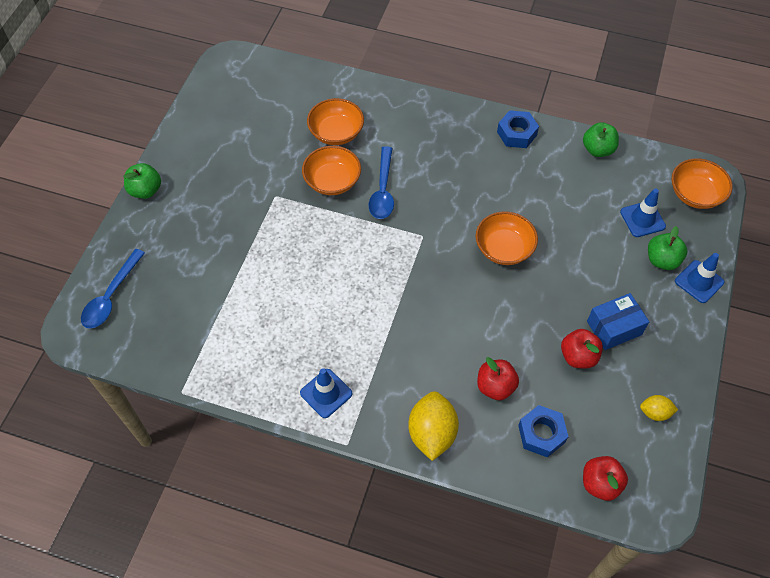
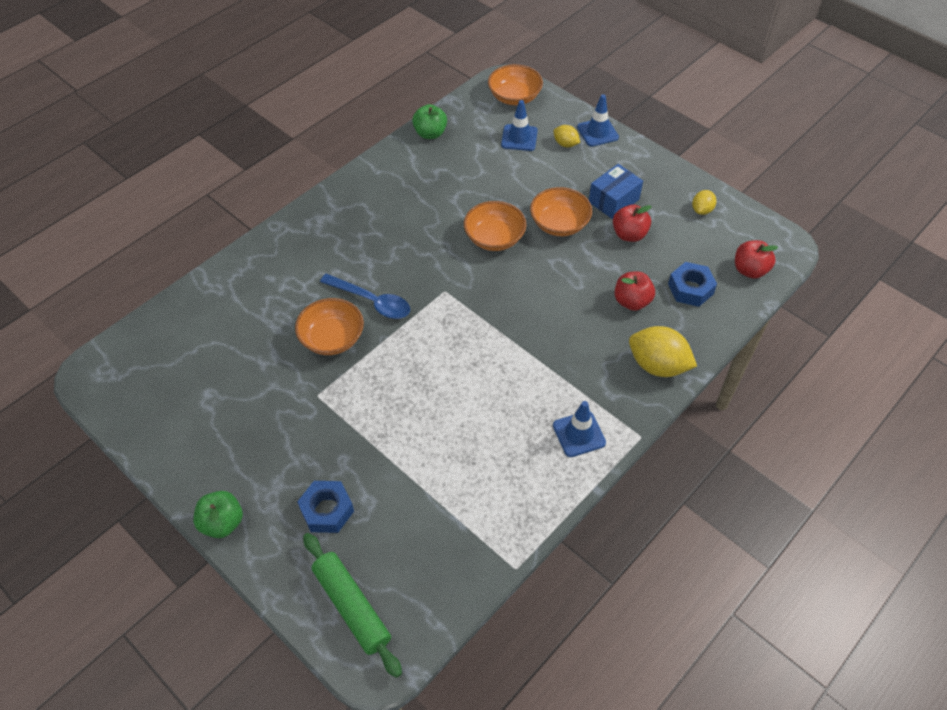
camera: 65 degrees left, 5 degrees down
blue spoon [81,249,145,329] -> green rolling pin [303,533,402,678]
orange bowl [307,98,364,145] -> orange bowl moved to [530,187,592,236]
blue nut [497,110,539,148] -> blue nut moved to [297,481,354,533]
blue box [587,293,649,350] -> blue box turned 45 degrees clockwise [589,164,643,219]
green apple [648,226,687,270] -> yellow lemon [553,125,580,147]

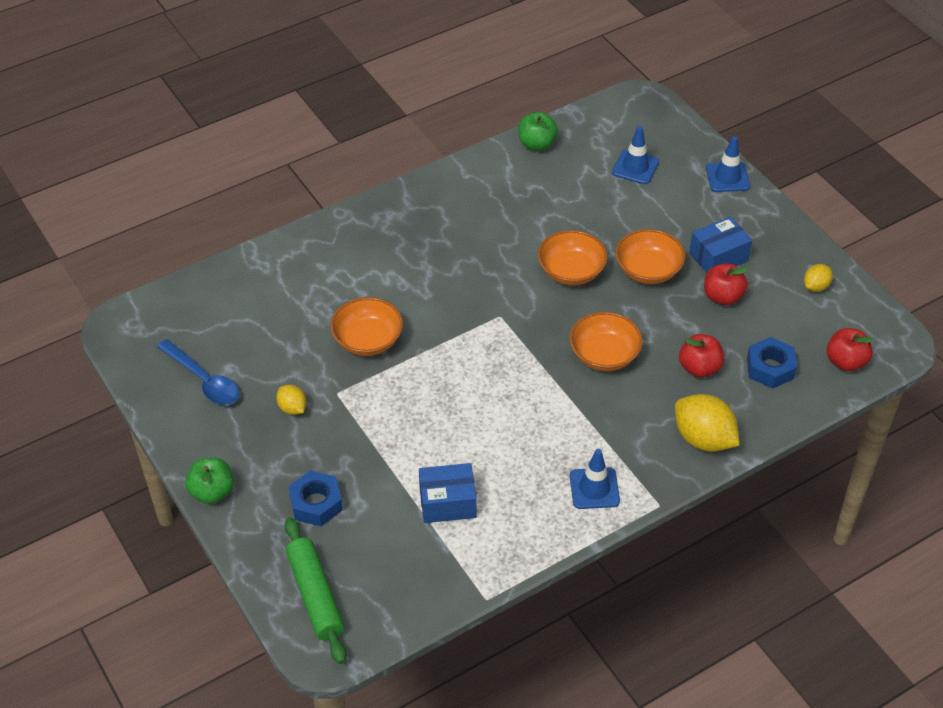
camera: 15 degrees right, 5 degrees down
blue spoon [320,274,410,319] -> blue spoon moved to [157,339,240,405]
orange bowl [488,64,543,105] -> orange bowl moved to [569,312,643,371]
yellow lemon [553,125,580,147] -> yellow lemon moved to [276,385,306,415]
none -> blue box [419,463,477,523]

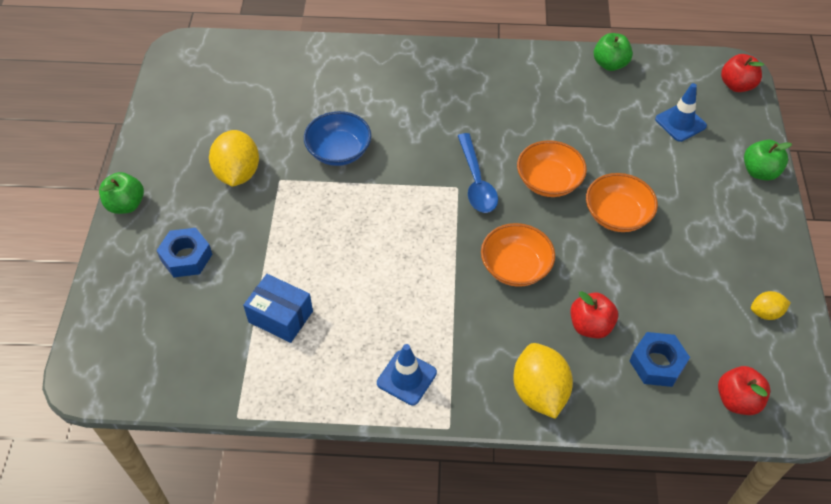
camera: 35 degrees right, 5 degrees up
blue spoon [157,339,240,405] -> blue spoon moved to [458,133,498,213]
yellow lemon [276,385,306,415] -> yellow lemon [209,130,259,187], size x1.89
green rolling pin [285,517,346,664] -> none
orange bowl [330,297,403,356] -> blue bowl [304,111,371,166]
blue box [689,216,752,273] -> none
red apple [704,263,748,305] -> red apple moved to [721,54,764,92]
blue traffic cone [706,136,750,192] -> green apple [744,140,792,180]

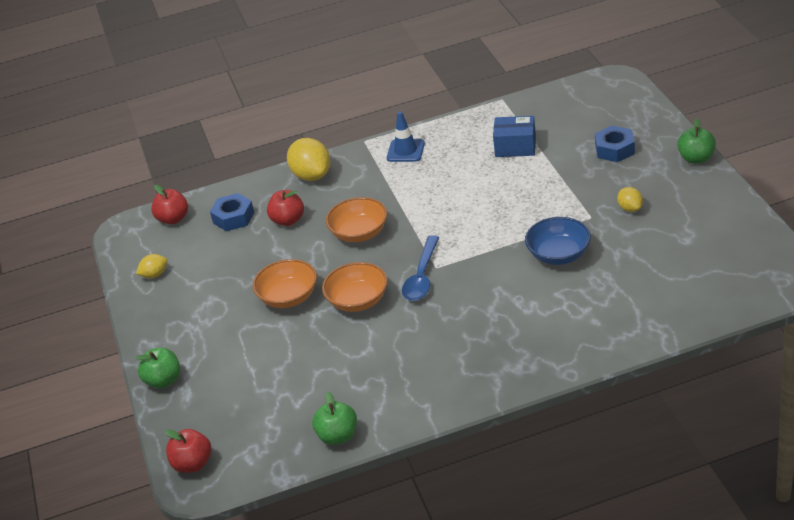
camera: 165 degrees right, 15 degrees down
yellow lemon [209,130,259,187] -> yellow lemon [617,187,643,212], size x0.53
blue spoon [458,133,498,213] -> blue spoon turned 135 degrees counterclockwise [402,235,439,301]
blue traffic cone [655,83,707,142] -> none

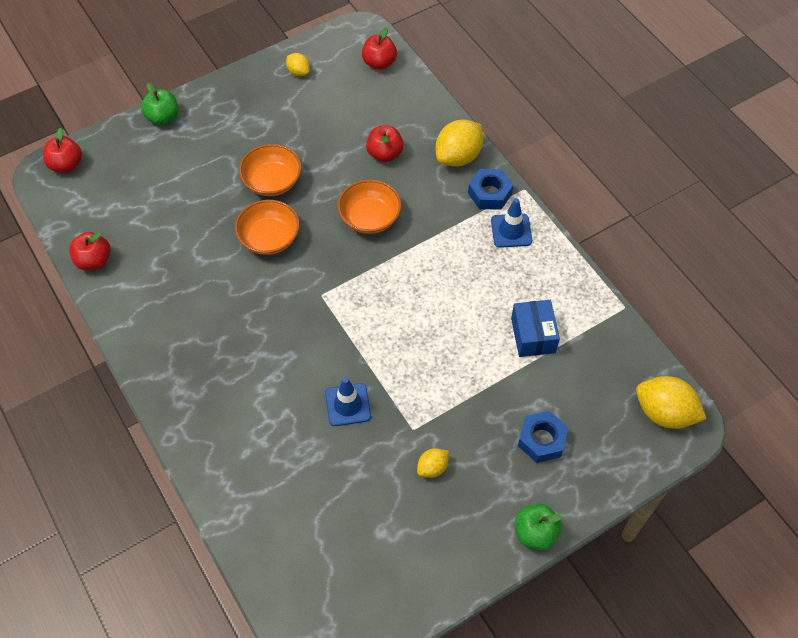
camera: 70 degrees right, 20 degrees up
blue nut [210,193,254,231] -> blue nut moved to [468,169,513,210]
green apple [312,391,357,445] -> red apple [69,232,111,270]
blue spoon [402,235,439,301] -> none
blue bowl [525,217,591,265] -> blue traffic cone [325,377,371,426]
none -> yellow lemon [636,376,706,429]

